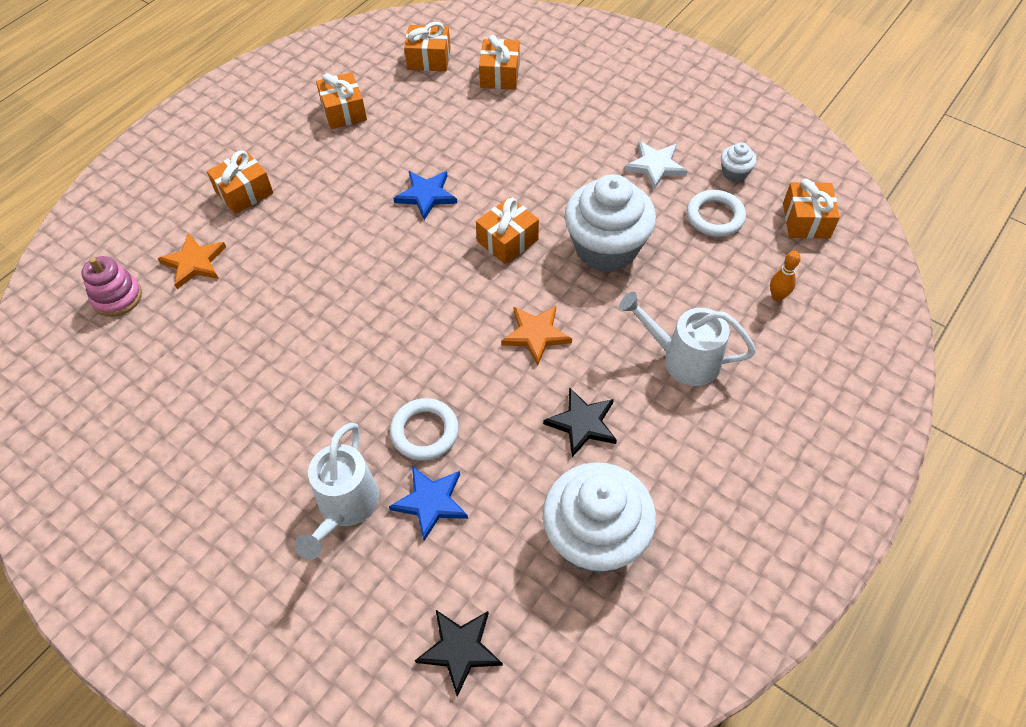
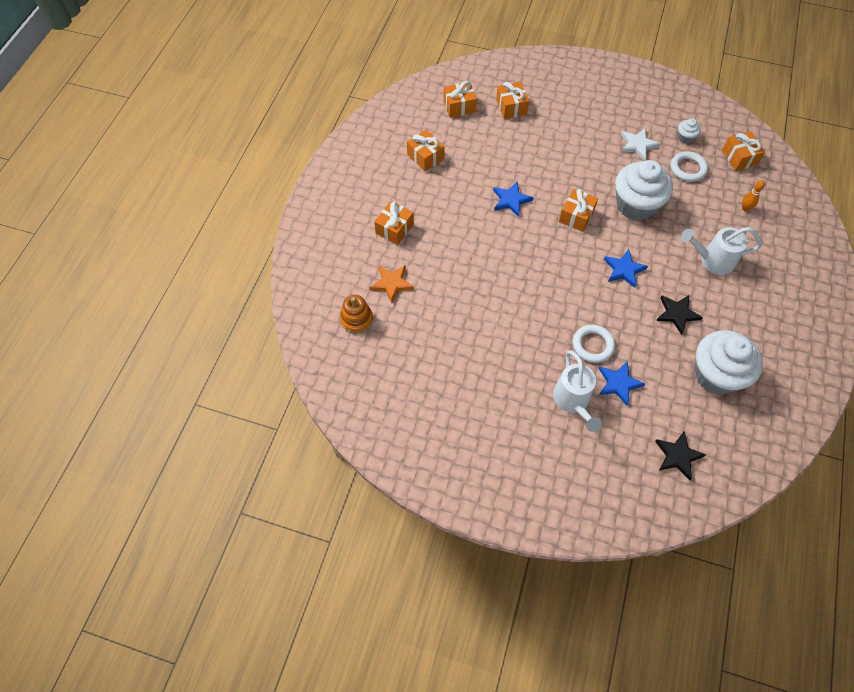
camera: 20 degrees left, 5 degrees up
pink stacking toy [82,256,142,317] -> orange stacking toy [340,295,373,333]
orange star [501,306,572,366] -> blue star [604,249,648,288]

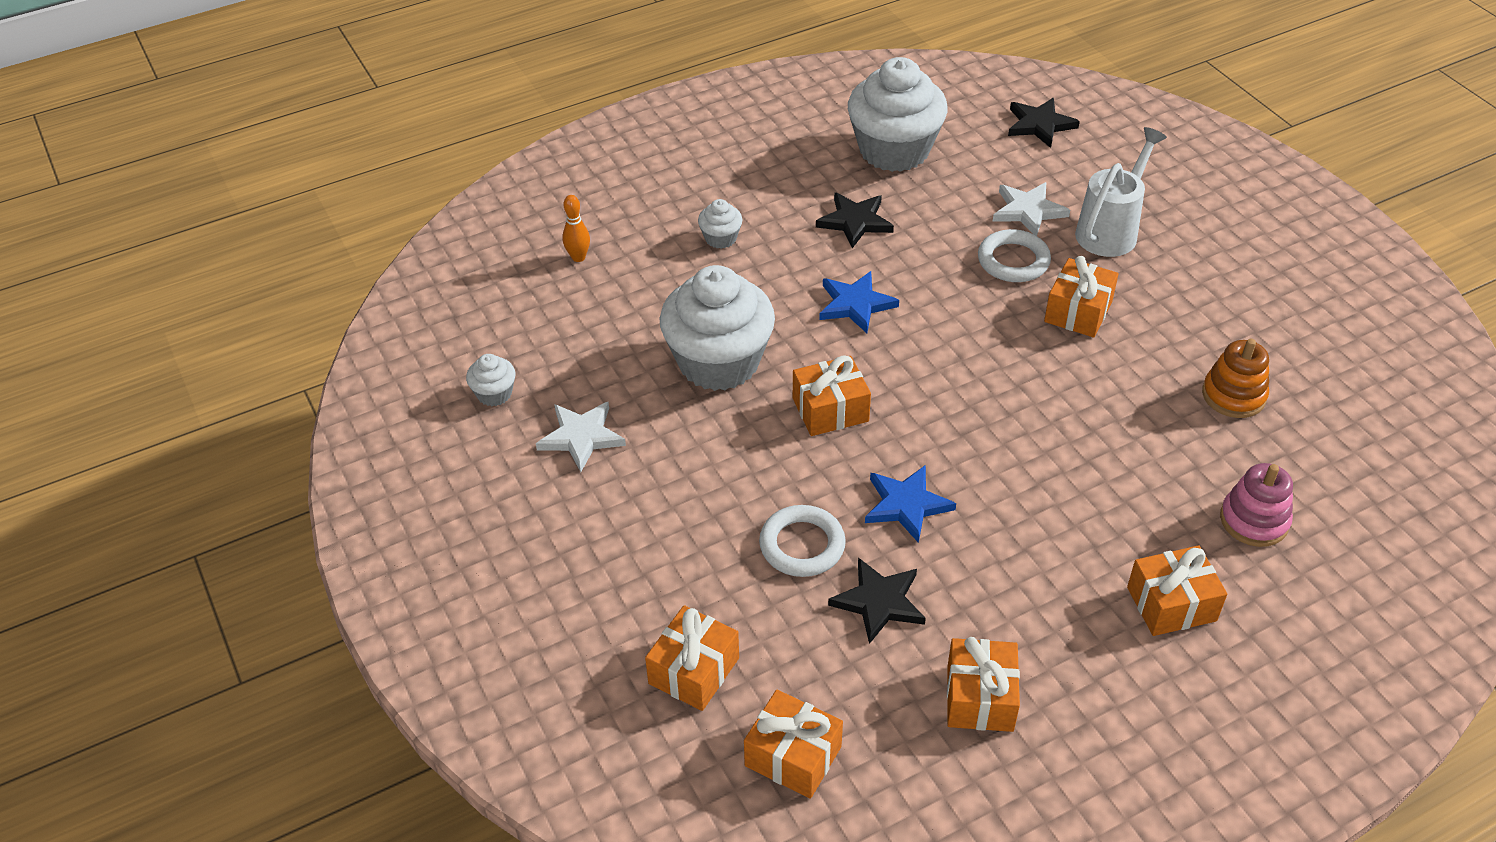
camera: 135 degrees left, 15 degrees down
orange stacking toy [340,295,373,333] -> orange stacking toy moved to [1202,339,1269,418]
orange star [369,265,414,303] -> pink stacking toy [1220,463,1293,547]
blue star [599,361,645,406] -> white star [993,182,1070,236]
white ring [671,151,708,182] -> white ring moved to [759,505,846,577]
white watering can [681,227,762,275] -> white cupcake [698,199,742,249]
orange gift [722,132,765,171] -> orange gift moved to [1044,256,1119,338]
none -> black star [828,558,926,644]

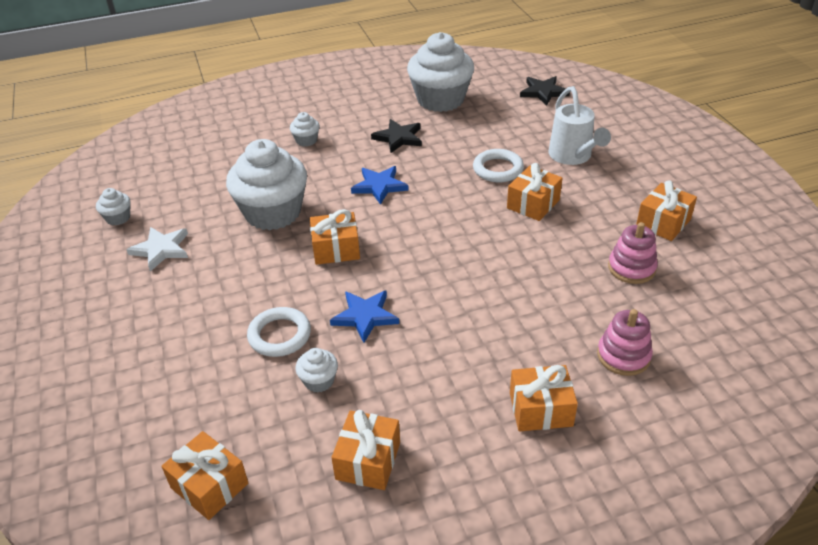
camera: 10 degrees right, 5 degrees down
orange bowling pin [563,195,590,262] -> none
orange gift [645,605,739,711] -> orange gift moved to [636,180,697,241]
black star [828,558,926,644] -> white cupcake [296,348,338,393]
white star [993,182,1070,236] -> none
white watering can [1075,127,1167,257] -> white watering can turned 120 degrees clockwise [548,86,611,165]
orange stacking toy [1202,339,1269,418] -> pink stacking toy [608,222,658,284]

